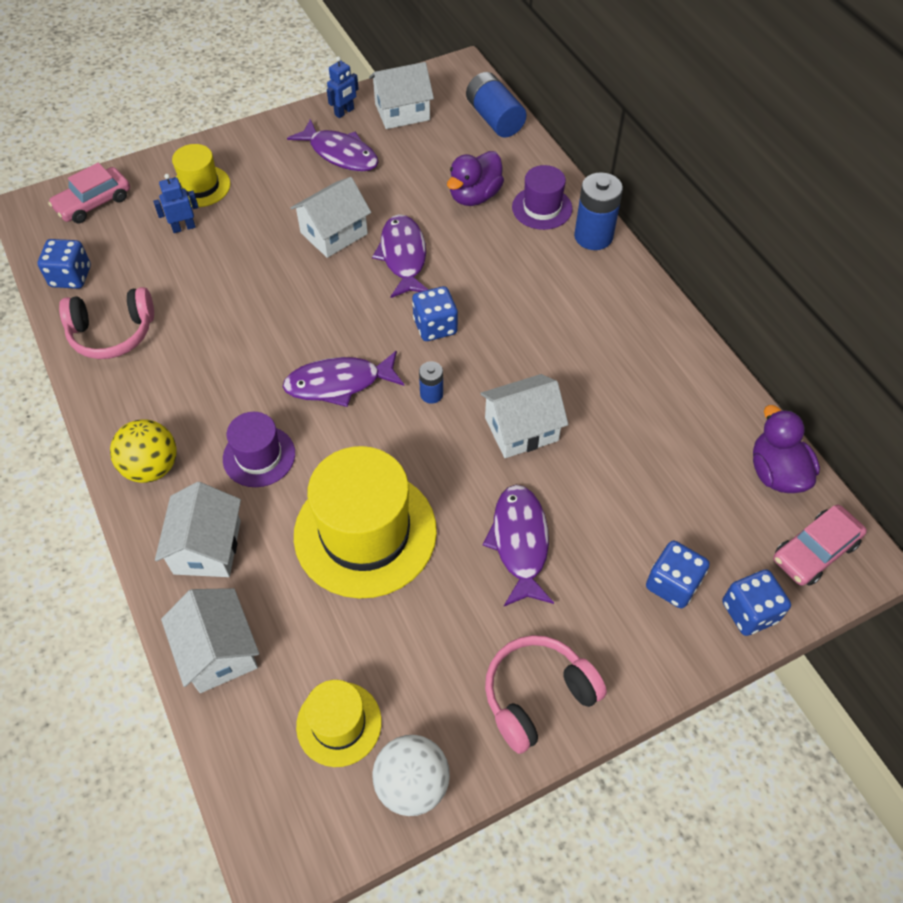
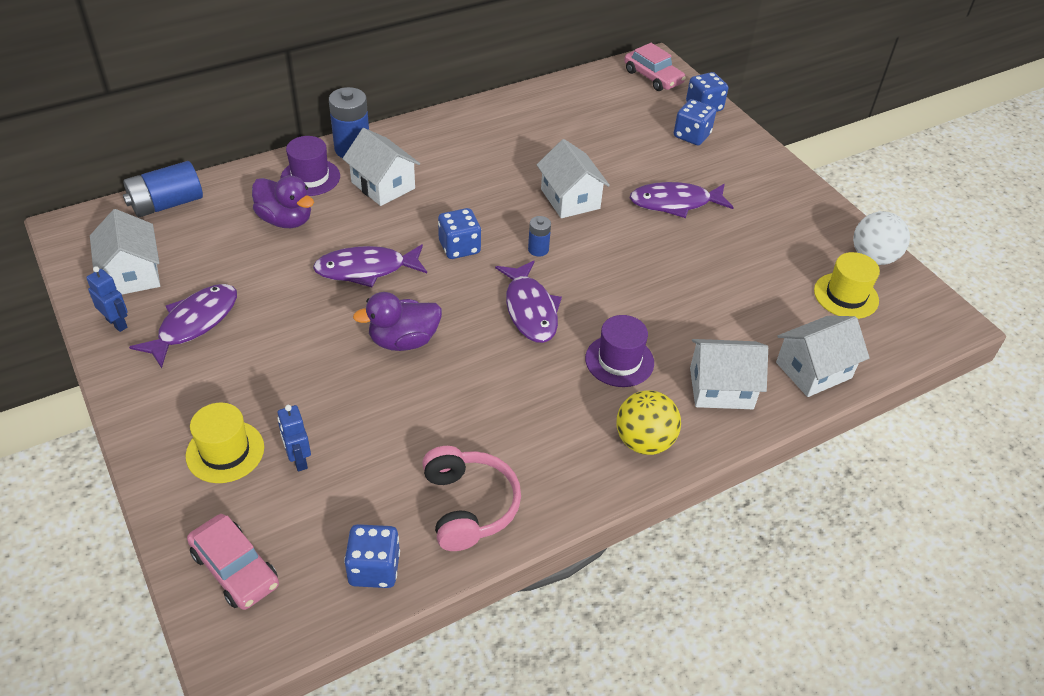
camera: 95 degrees left, 10 degrees down
white house [290,177,371,258] -> white house moved to [343,128,420,206]
yellow hat [294,446,437,599] -> none
pink headphones [485,635,607,754] -> none
purple duck [753,405,820,493] -> purple duck moved to [353,292,442,351]

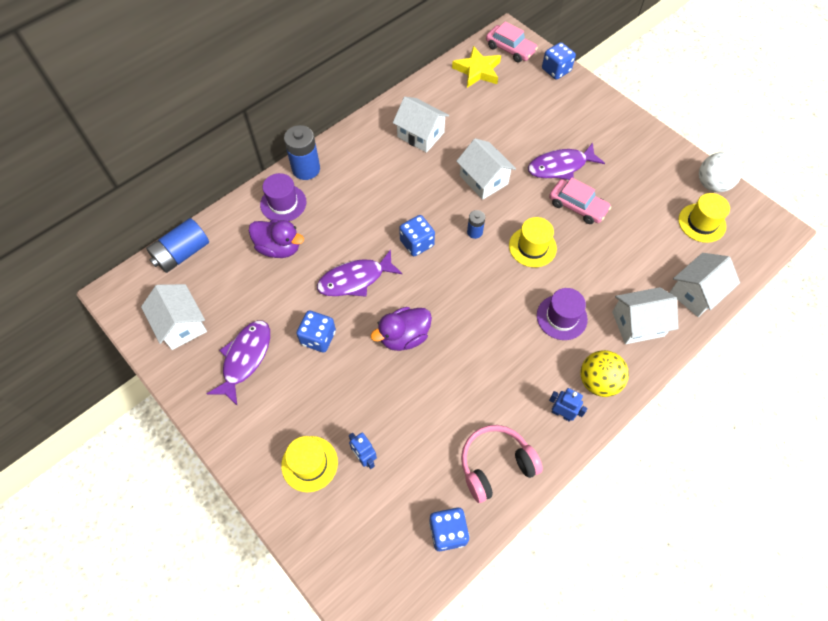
camera: 10 degrees left, 15 degrees up
blue robot [86,266,128,332] -> blue robot moved to [549,388,588,422]
pink car [187,514,279,610] -> pink car moved to [549,178,611,224]
white house [343,128,420,206] -> white house moved to [393,97,449,153]
pink headphones [422,446,521,551] -> pink headphones turned 90 degrees counterclockwise [461,425,543,503]
purple fish [495,261,562,343] -> none
blue dice [674,99,716,146] -> blue dice moved to [296,311,336,352]
none -> yellow star [452,46,501,88]
none -> yellow hat [509,217,557,267]

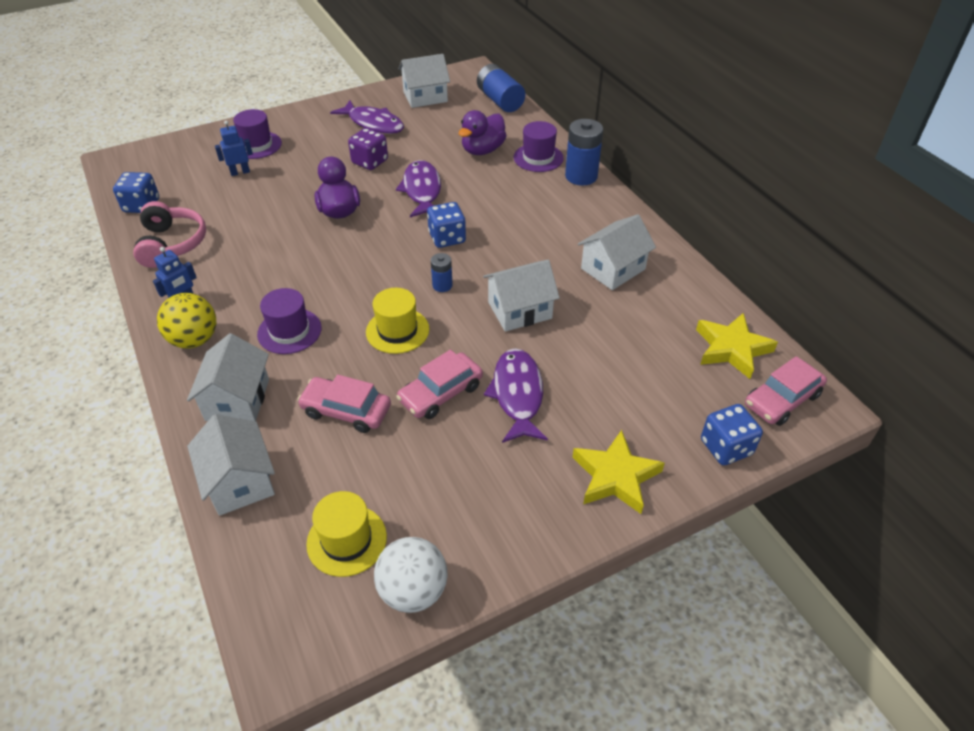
camera: 105 degrees right, 15 degrees down
yellow hat [281,436,338,492] -> purple hat [233,109,282,159]
blue dice [296,311,336,352] -> purple dice [348,128,388,170]
none -> pink car [297,375,391,433]
none -> yellow star [572,430,665,514]

